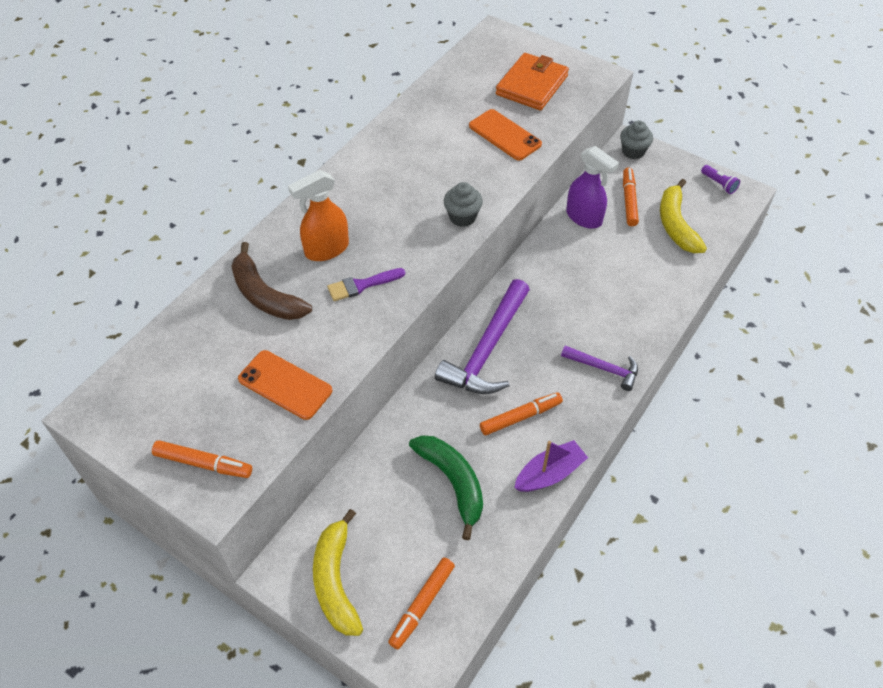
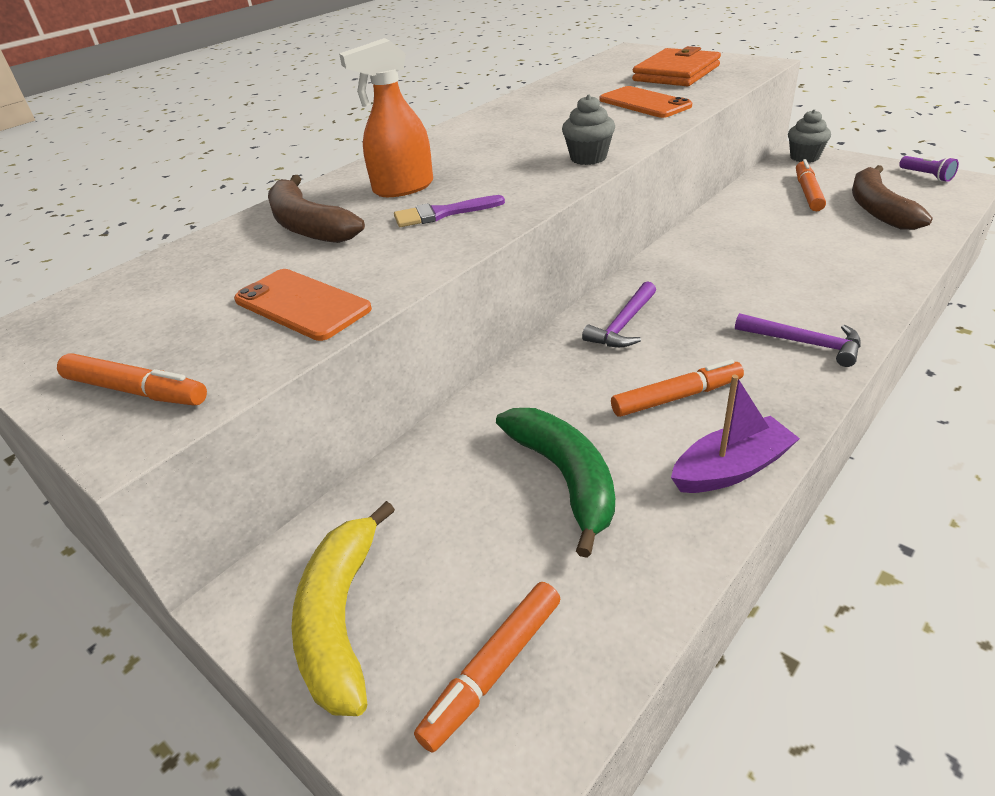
camera: 10 degrees right, 15 degrees down
purple hammer [435,279,530,394] -> purple hammer [582,281,656,347], size x0.54
purple spray bottle [566,146,619,229] -> none
yellow banana [660,179,707,253] -> brown banana [852,165,933,230]

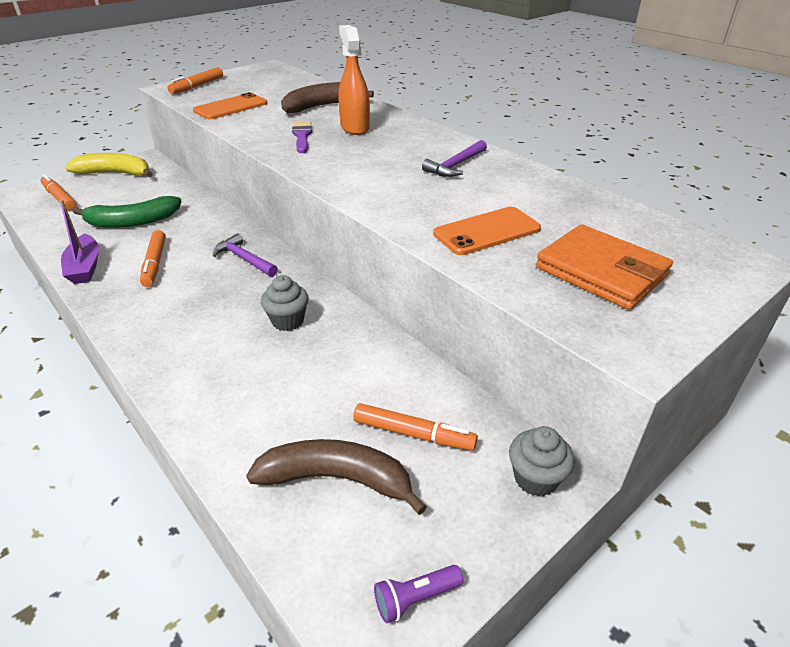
camera: 95 degrees right, 0 degrees up
grey cupcake [562,94,615,165] -> grey cupcake moved to [261,275,309,331]
purple hammer [735,313,861,367] -> purple hammer moved to [422,140,487,177]

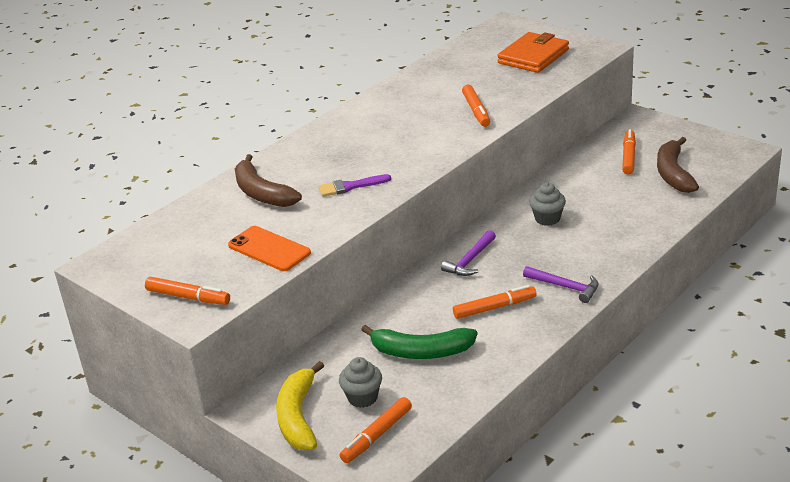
camera: 95 degrees left, 5 degrees down
purple boat [59,200,99,284] -> none
green banana [72,196,182,228] -> green banana turned 120 degrees clockwise [361,325,478,359]
orange spray bottle [339,25,370,135] -> none
purple flashlight [374,565,463,623] -> none
purple hammer [422,140,487,177] -> purple hammer moved to [523,266,598,303]
orange phone [433,207,541,255] -> none
grey cupcake [509,426,574,497] -> grey cupcake moved to [339,357,382,408]
none -> orange marker [462,85,490,127]

